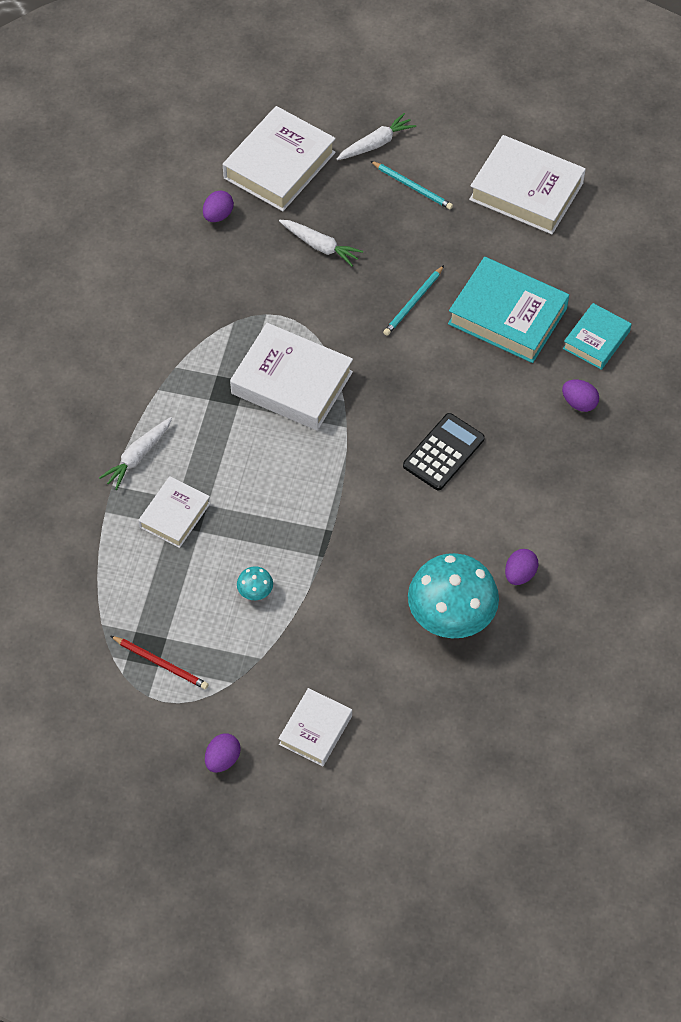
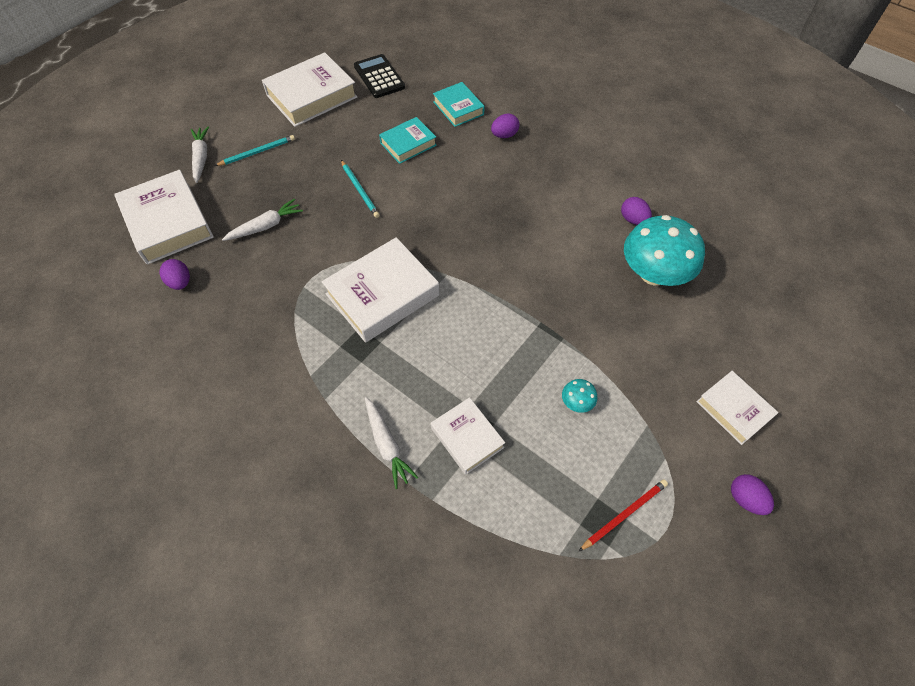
camera: 65 degrees left, 0 degrees up
black calculator [403,413,485,490] -> black calculator moved to [354,54,405,98]
turquoise book [448,257,569,363] -> turquoise book [379,117,437,164], size x0.58

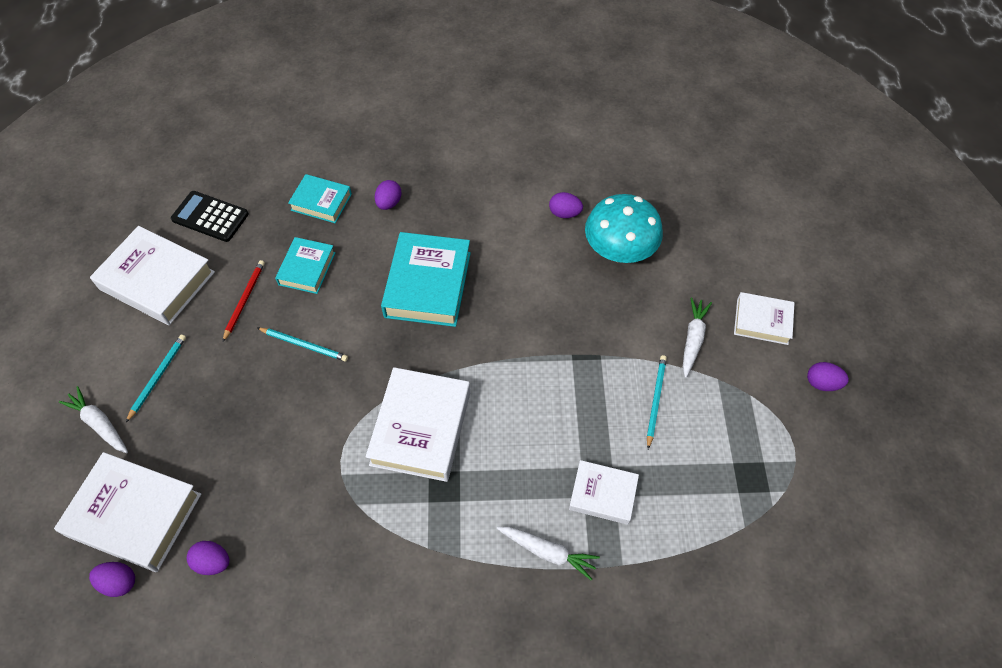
camera: 40 degrees left, 0 degrees up
white carrot [222,199,303,241] -> white carrot moved to [683,297,712,378]
white book [262,52,357,127] -> white book turned 75 degrees counterclockwise [90,226,215,325]
turquoise mushroom [562,379,597,413] -> turquoise pencil [647,355,667,449]
red pencil [579,479,668,551] -> red pencil moved to [223,260,265,342]
none -> purple egg [89,562,135,597]
none -> turquoise book [381,232,471,327]

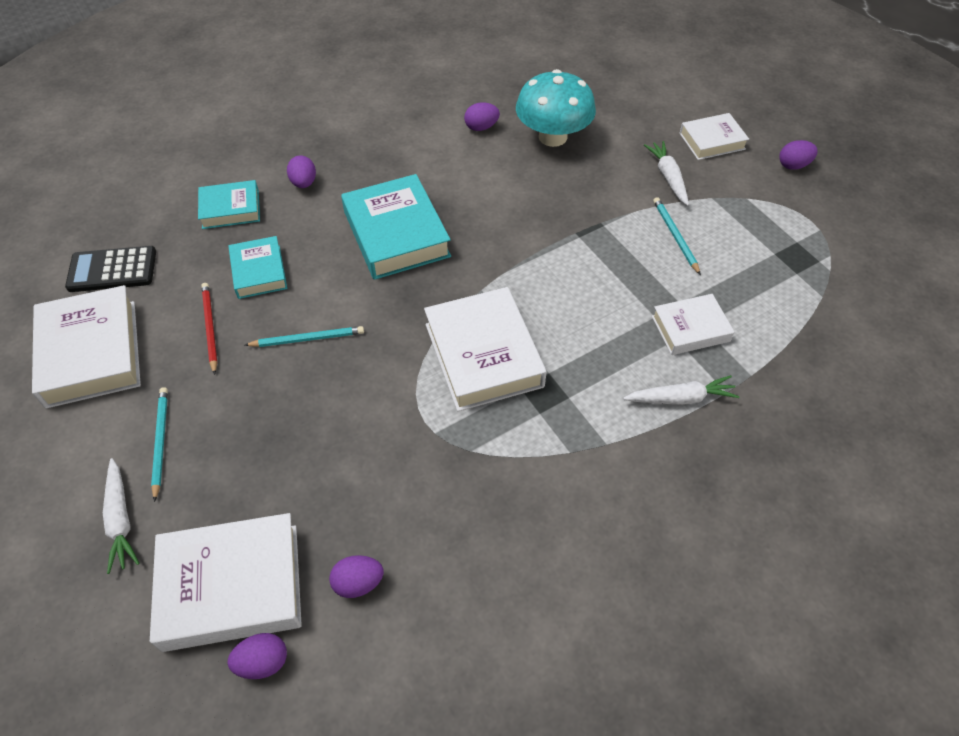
camera: 30 degrees left, 5 degrees down
white carrot [59,386,128,453] -> white carrot turned 120 degrees counterclockwise [103,458,139,574]
white book [90,226,215,325] -> white book turned 75 degrees clockwise [32,285,141,409]

